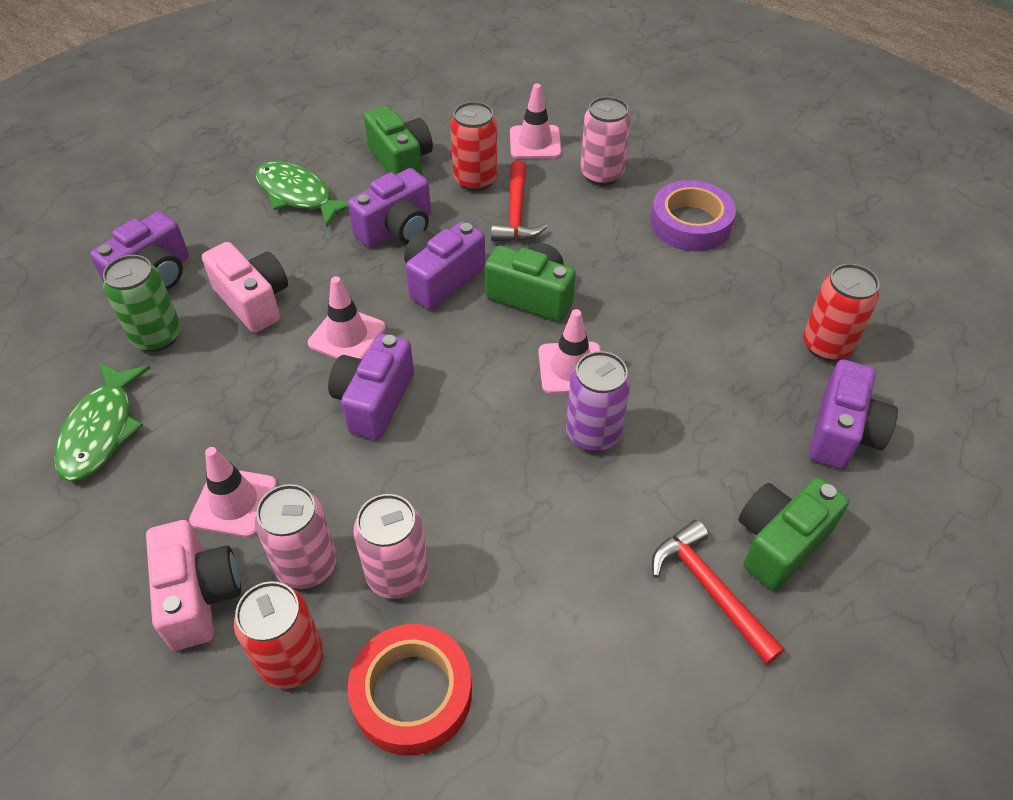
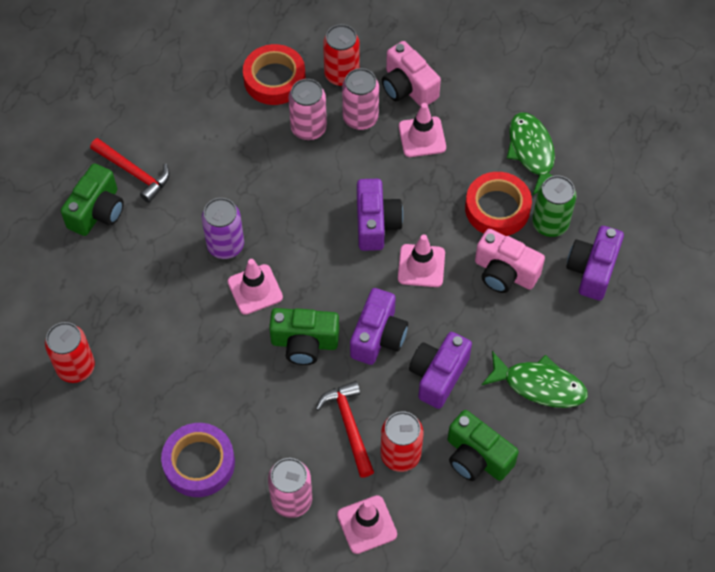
camera: 160 degrees right, 10 degrees up
purple camera [809,359,898,469] -> none
none -> red tape [465,172,532,236]

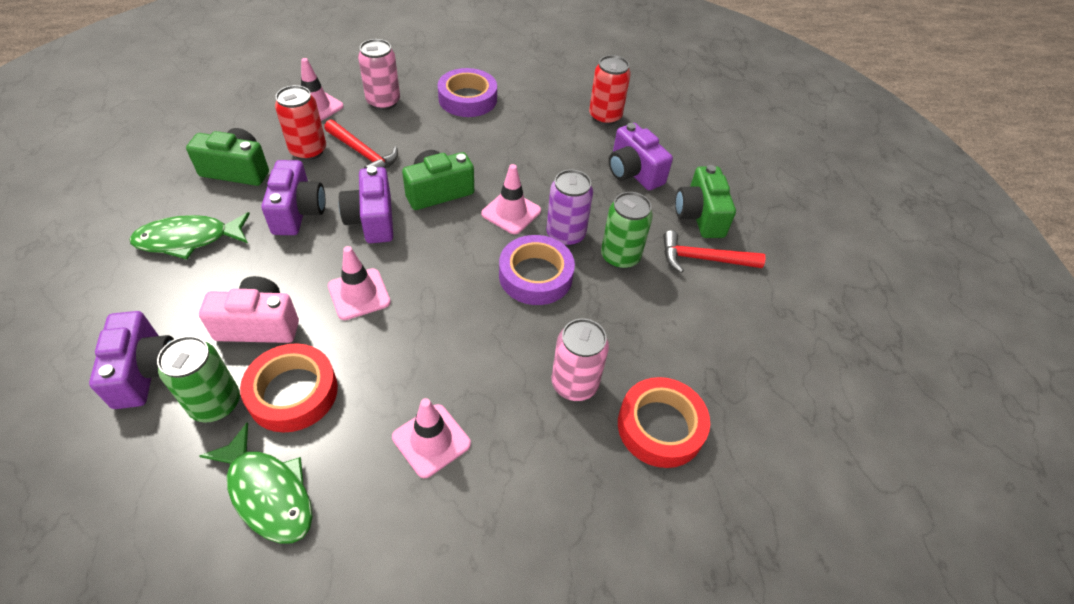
camera: 145 degrees right, 10 degrees down
red can [323,24,360,87] -> none
pink can [342,68,379,130] -> none
purple camera [357,179,403,251] -> purple camera moved to [609,123,673,190]
pink camera [382,41,441,107] -> none
none -> purple tape [499,235,575,305]
none -> green can [601,192,653,269]

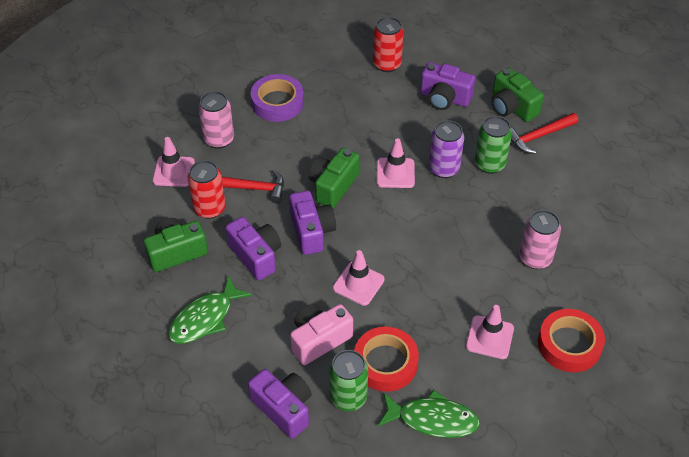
camera: 30 degrees left, 0 degrees up
purple camera [339,166,393,243] -> purple camera turned 150 degrees counterclockwise [289,191,336,255]
purple tape [499,235,575,305] -> none
red tape [618,377,710,468] -> red tape moved to [538,309,605,372]

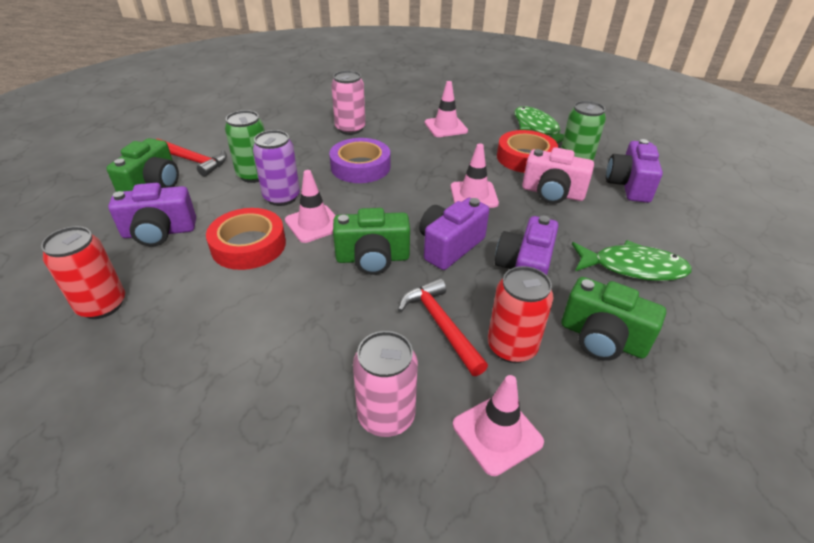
camera: 125 degrees left, 10 degrees down
purple tape [251,74,304,122] -> purple tape moved to [329,138,390,183]
purple camera [420,62,475,110] -> purple camera turned 90 degrees clockwise [108,183,196,246]
red tape [538,309,605,372] -> red tape moved to [206,208,286,270]

